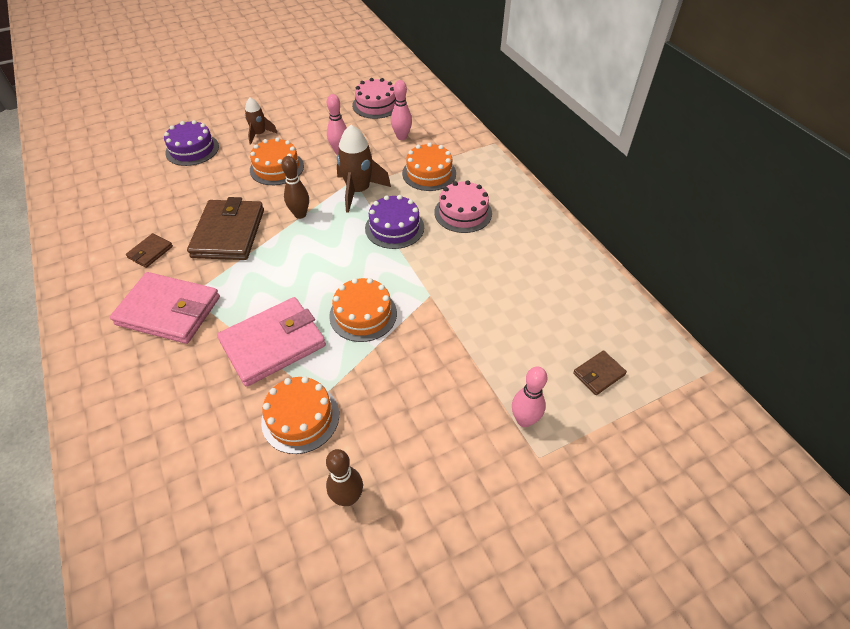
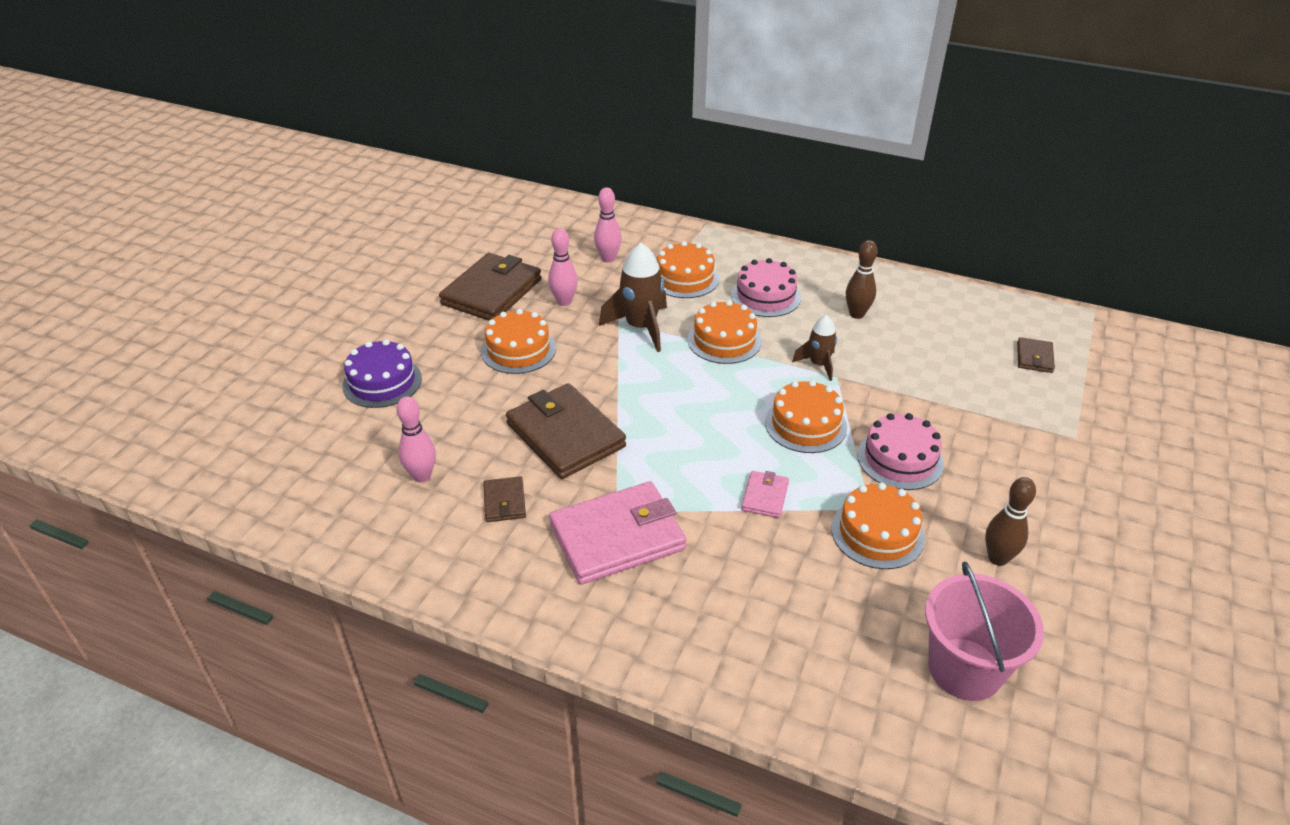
camera: 40 degrees left, 10 degrees down
pink wallet [217,297,326,387] -> pink wallet [741,471,789,518], size x0.47
brown rocket [245,98,278,145] -> brown rocket moved to [792,315,837,381]
brown bowling pin [281,156,309,219] -> brown bowling pin moved to [846,240,878,319]
pink cake [352,78,396,119] -> pink cake moved to [857,413,944,490]
purple cake [365,195,424,249] -> orange cake [688,300,762,364]
pink bowling pin [512,367,547,427] -> pink bowling pin moved to [396,396,436,482]
none -> brown wallet [439,253,541,321]
none -> pink bucket [925,561,1044,701]

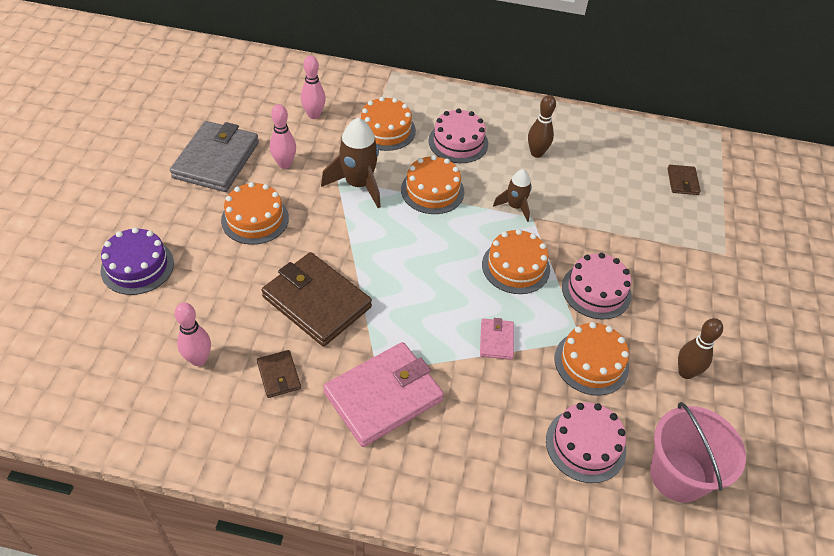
camera: 15 degrees left, 10 degrees up
brown wallet [439,253,541,321] -> grey wallet [170,121,259,192]
none -> pink cake [546,402,626,483]

